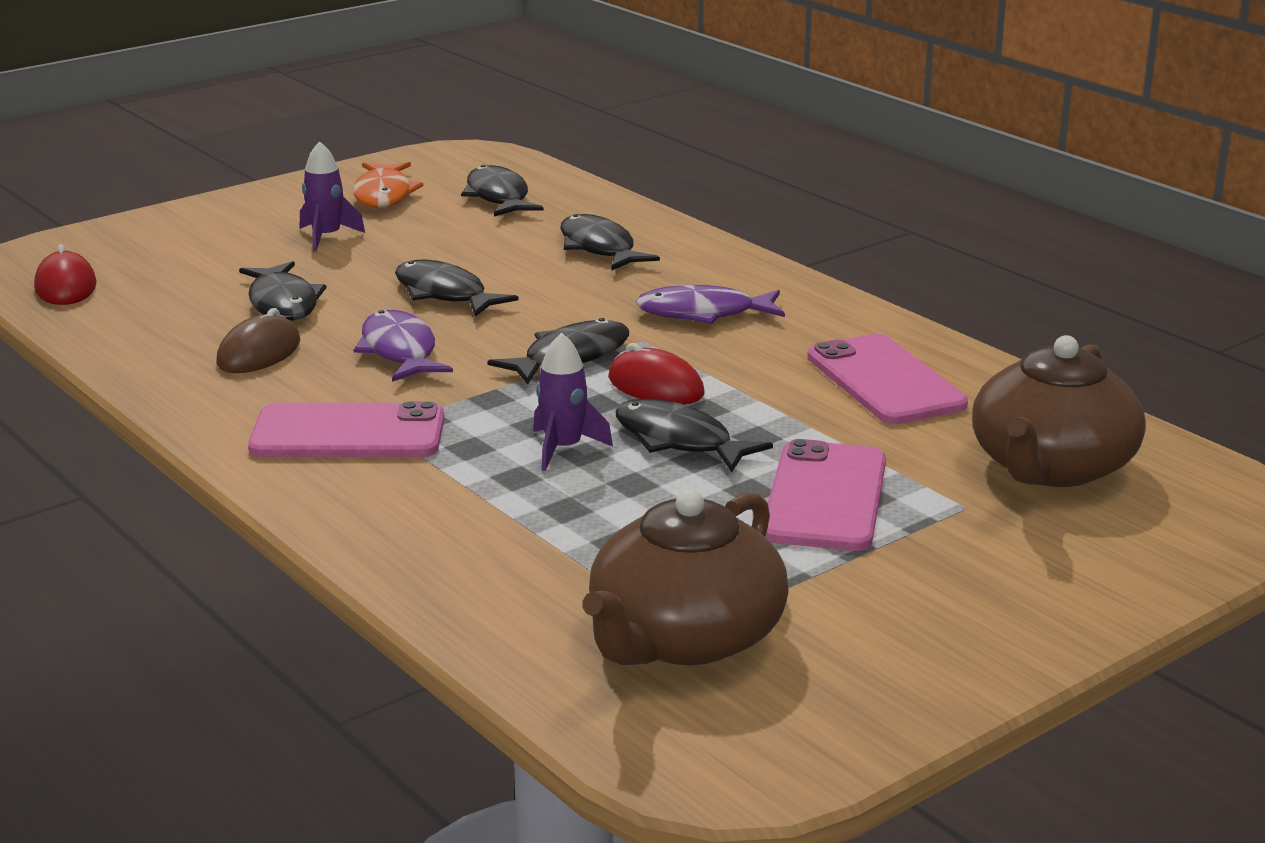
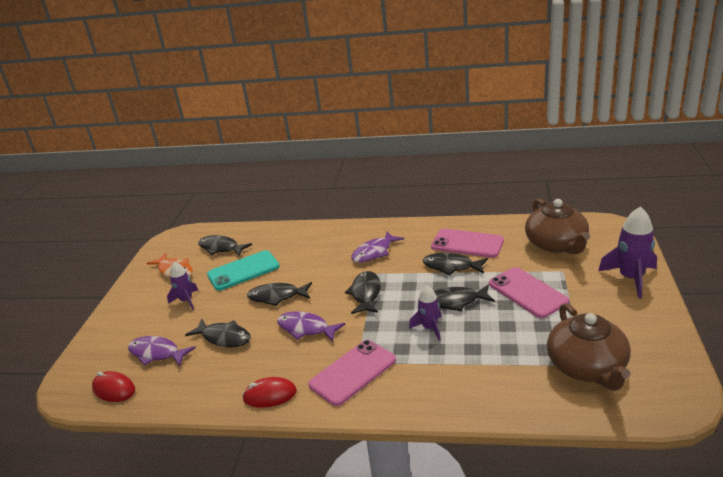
camera: 40 degrees left, 5 degrees up
brown mouse [216,308,300,373] -> none
black fish [560,214,660,271] -> black fish moved to [423,253,488,275]
red mouse [608,343,705,405] -> red mouse moved to [242,377,297,408]
none -> purple fish [128,336,196,367]
none -> turquoise phone [207,250,280,291]
none -> purple rocket [598,206,657,299]

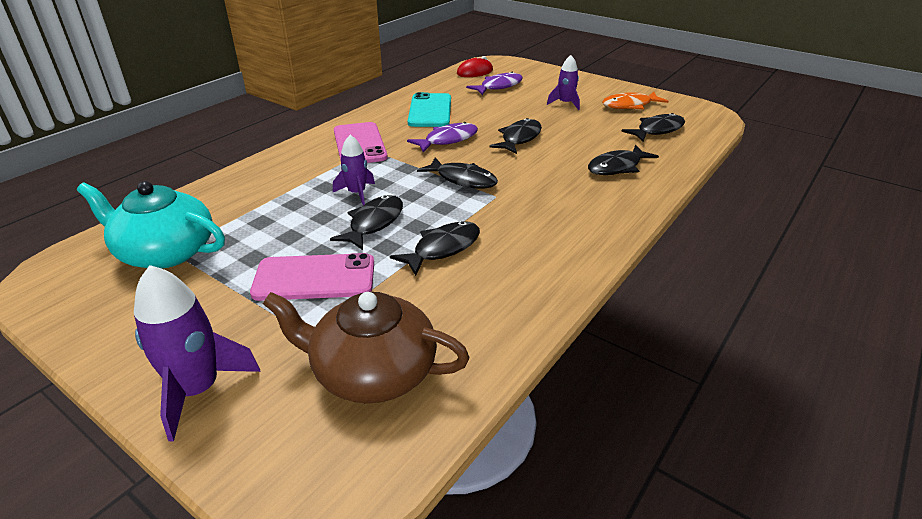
camera: 115 degrees right, 5 degrees up
black fish [185,319,251,347] -> black fish moved to [588,145,659,175]
turquoise phone [207,250,280,291] -> turquoise phone moved to [408,92,451,127]
red mouse [242,377,297,408] -> none
purple fish [351,231,404,263] -> none
pink phone [431,228,504,258] -> none
brown teapot [547,303,631,391] -> turquoise teapot [77,181,225,269]

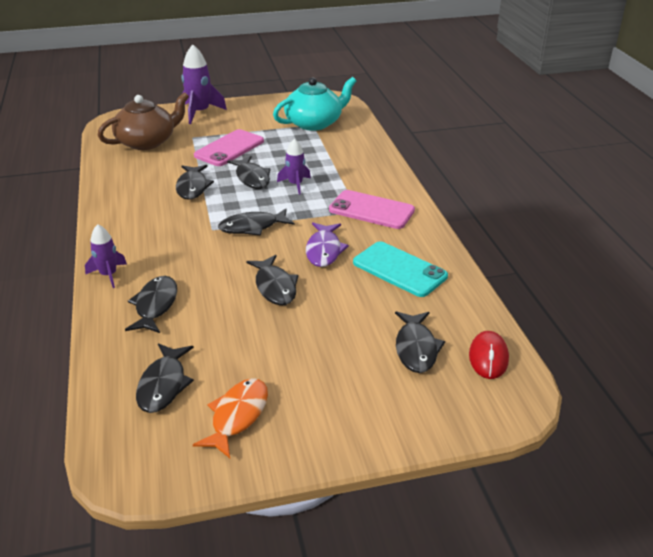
camera: 130 degrees right, 0 degrees up
purple fish [466,72,523,95] -> black fish [395,311,445,373]
purple rocket [547,55,580,110] -> purple rocket moved to [85,224,127,288]

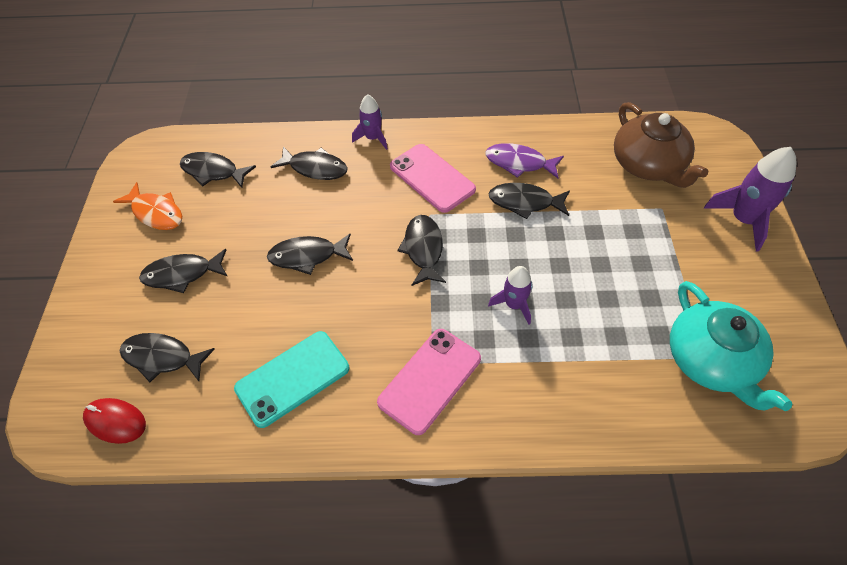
camera: 105 degrees right, 20 degrees up
pink phone [194,129,264,166] -> pink phone moved to [390,144,476,213]
black fish [227,156,271,189] -> black fish moved to [139,249,227,293]
purple fish [306,222,349,267] -> purple fish moved to [485,143,564,178]

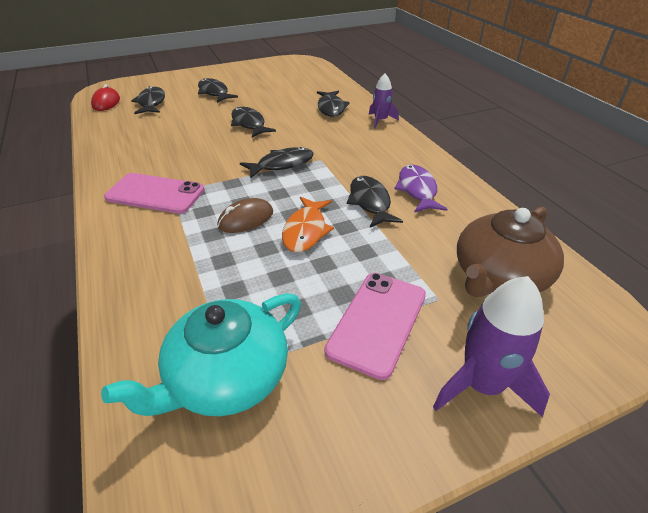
camera: 65 degrees right, 15 degrees down
orange fish [113,182,182,230] -> orange fish moved to [282,197,334,253]
black fish [180,152,256,188] -> none
turquoise phone [234,331,349,428] -> none
pink phone [390,144,476,213] -> pink phone moved to [325,273,426,380]
purple rocket [488,266,533,325] -> brown mouse [217,198,273,233]

